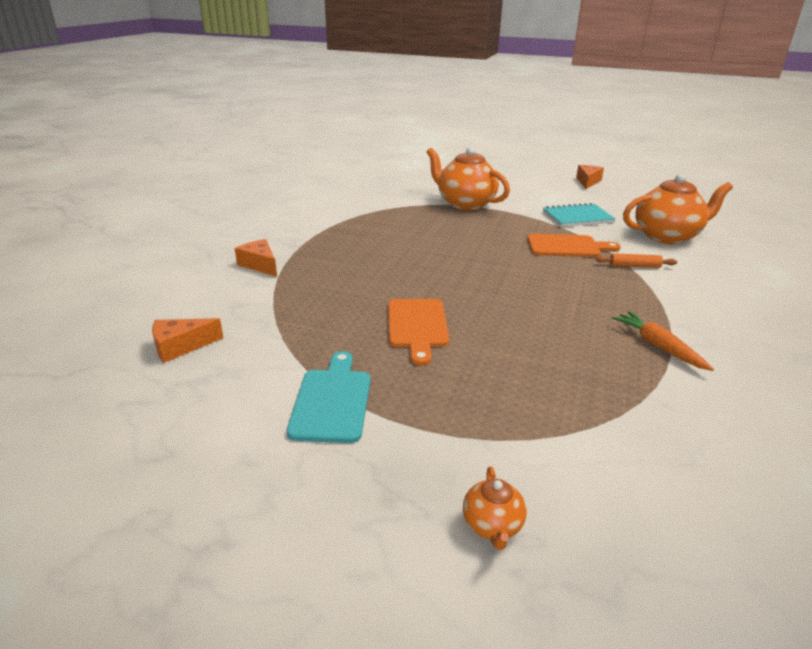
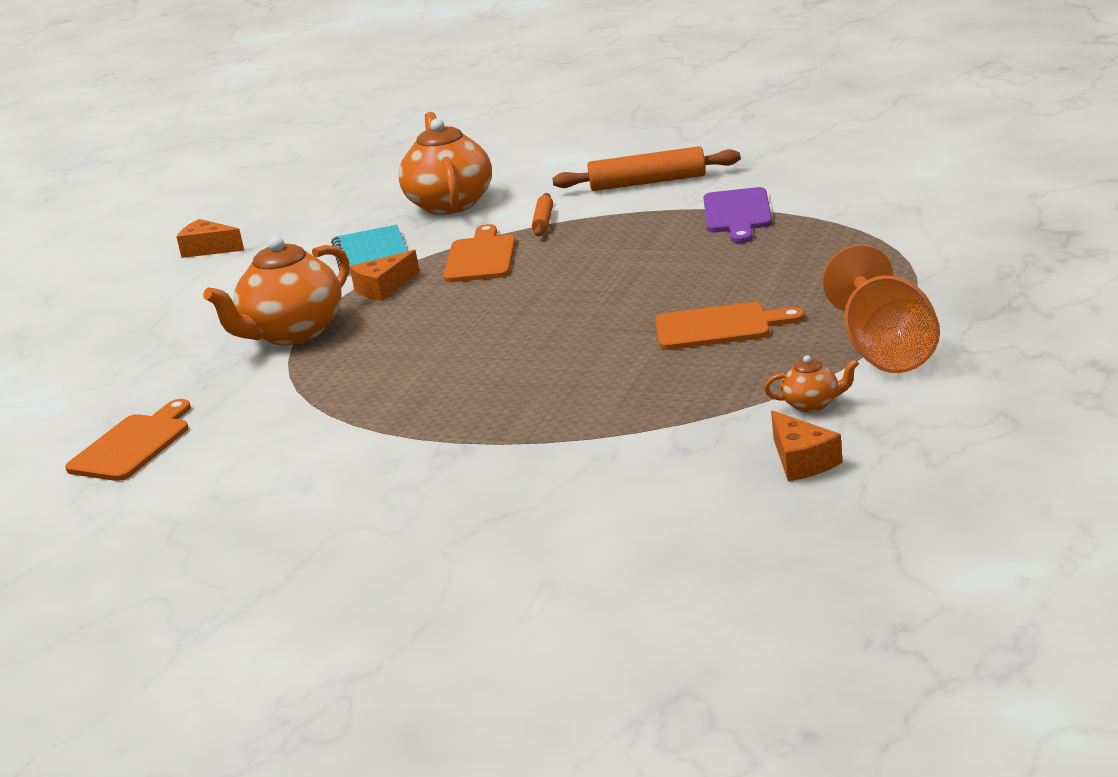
camera: 85 degrees left, 5 degrees down
orange cheese [235,239,277,277] -> orange cheese moved to [350,250,420,301]
turquoise cutting board [287,351,370,443] -> orange goblet [822,245,940,373]
orange teapot [463,466,527,550] -> orange teapot moved to [764,355,859,413]
orange carrot [612,311,714,371] -> purple cutting board [703,187,772,243]
none -> orange cutting board [65,399,191,481]
none -> orange rolling pin [552,146,741,191]

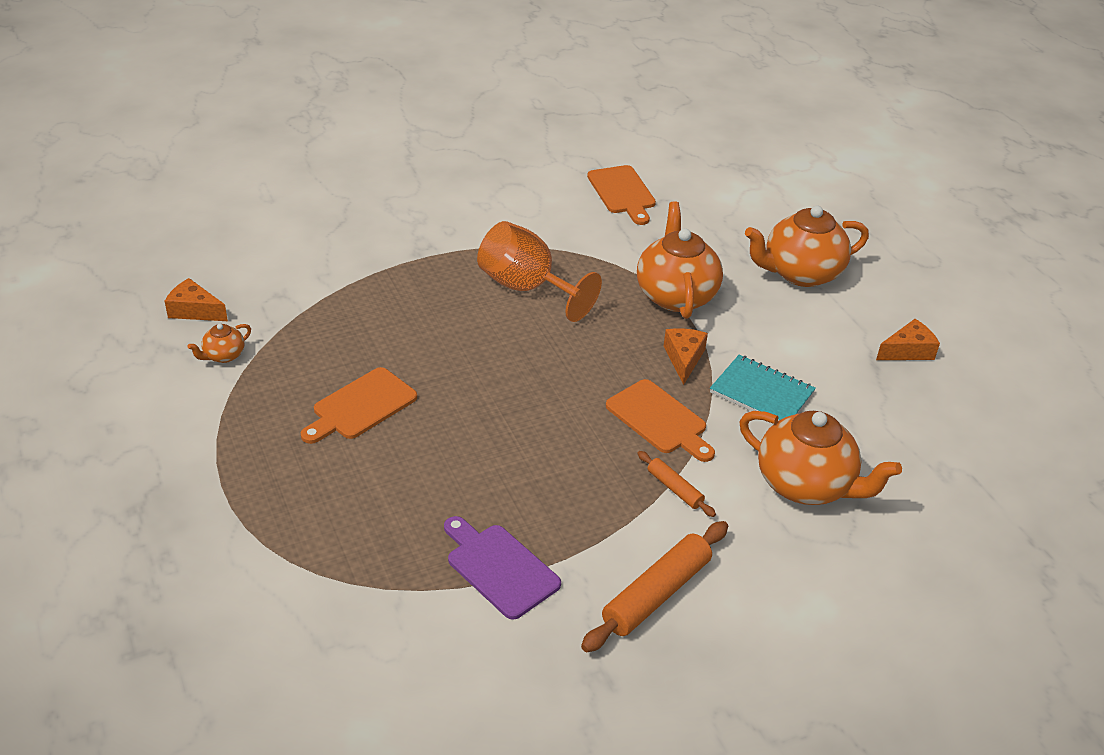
camera: 130 degrees right, 15 degrees up
orange goblet [822,245,940,373] -> orange goblet moved to [477,221,602,322]
none -> orange teapot [745,205,869,287]

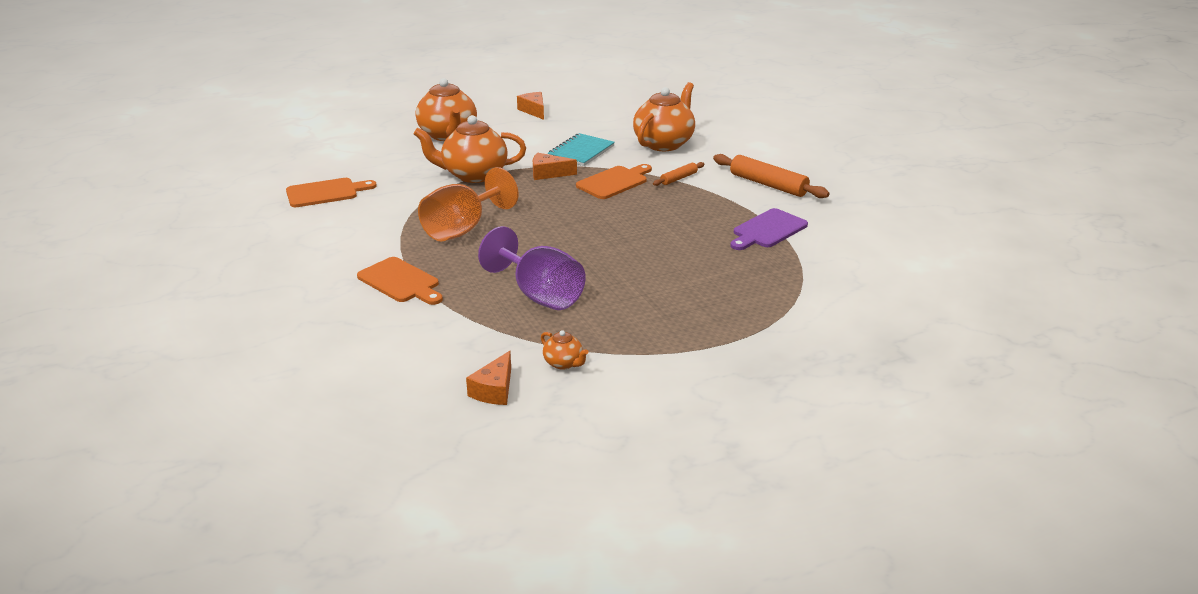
camera: 90 degrees left, 10 degrees down
orange cutting board [301,367,417,444] -> orange cutting board moved to [357,257,443,305]
none -> purple goblet [478,226,586,310]

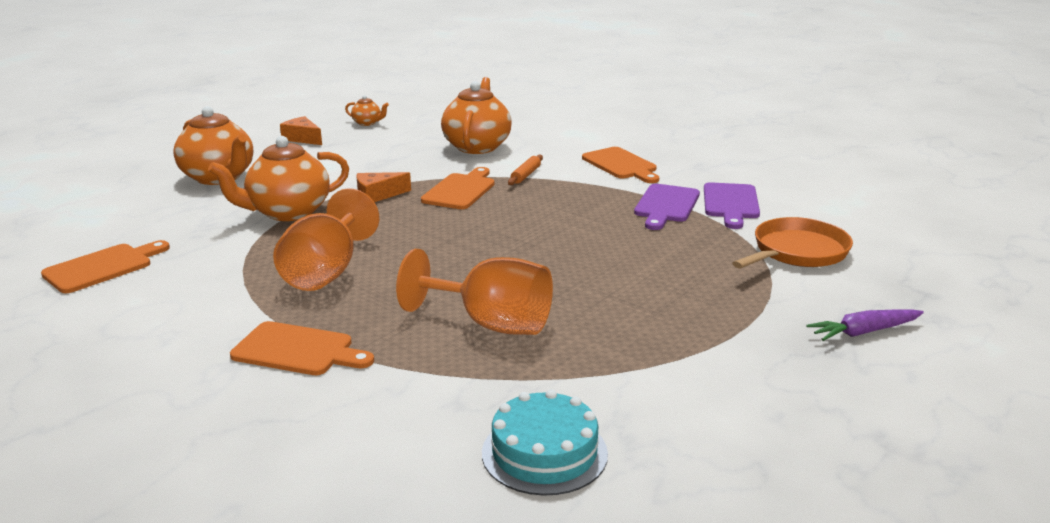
camera: 25 degrees left, 5 degrees down
orange cheese [466,351,511,405] -> turquoise cake [482,389,608,496]
purple goblet [478,226,586,310] -> orange goblet [396,249,553,335]
orange teapot [541,330,589,370] -> orange teapot moved to [345,95,389,126]
turquoise notebook [547,133,615,166] -> none
orange rolling pin [713,154,829,198] -> orange cutting board [582,147,659,183]
none -> purple cutting board [704,182,760,229]
none -> orange pan [732,217,853,268]
none -> purple carrot [806,309,924,341]

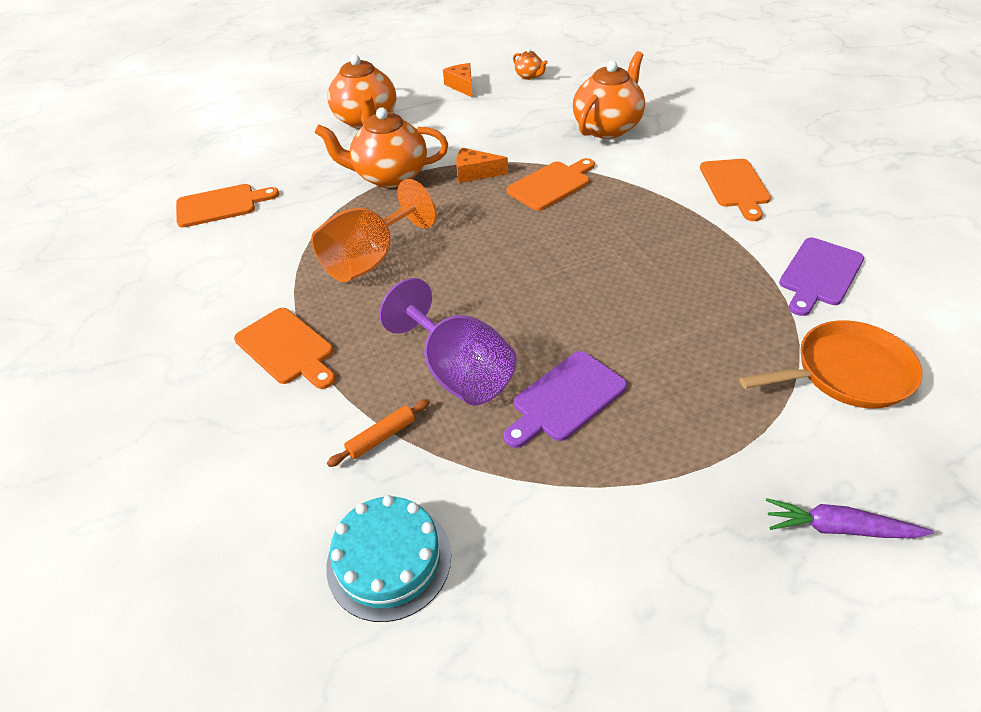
camera: 30 degrees right, 20 degrees up
orange goblet [396,249,553,335] -> purple goblet [379,278,517,405]
orange rolling pin [508,155,543,185] -> orange rolling pin moved to [327,399,430,467]
purple cutting board [634,184,700,230] -> purple cutting board moved to [504,351,627,448]

